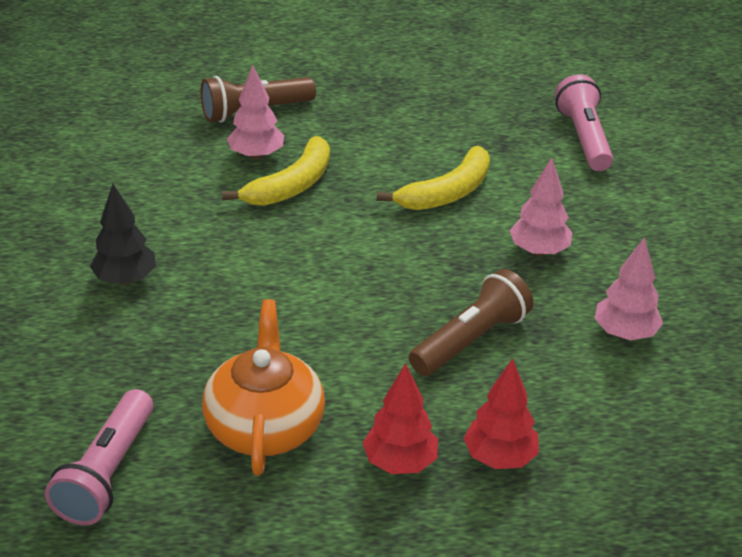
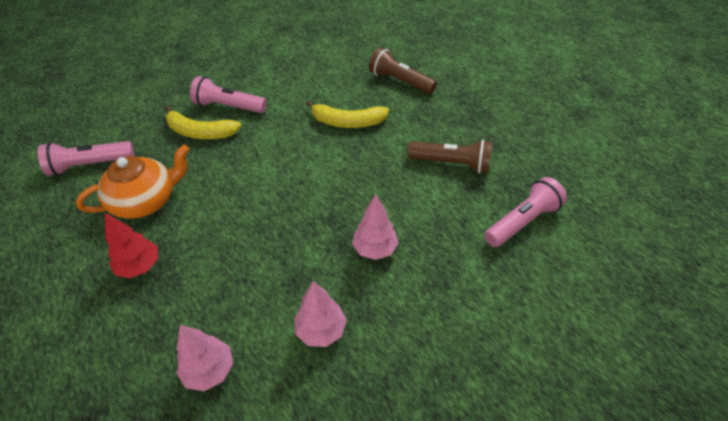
camera: 60 degrees right, 10 degrees up
black tree [90,183,156,285] -> pink flashlight [190,76,267,113]
pink tree [227,65,284,160] -> pink tree moved to [176,325,233,391]
yellow banana [377,146,490,210] -> yellow banana moved to [165,105,241,139]
brown flashlight [409,269,533,376] -> brown flashlight moved to [407,139,492,173]
red tree [463,359,539,469] -> none

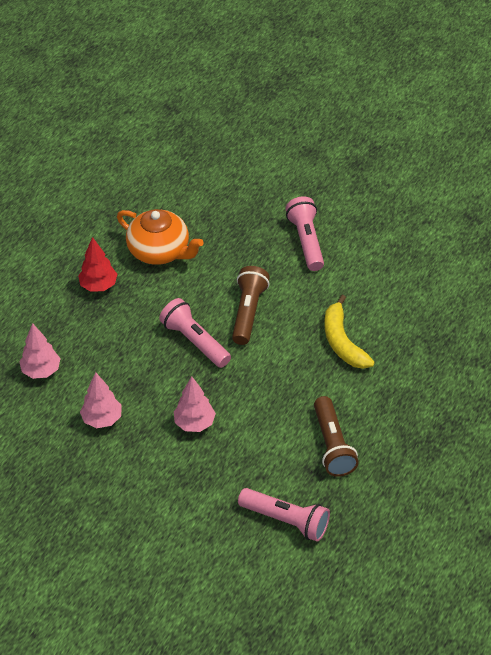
camera: 65 degrees right, 0 degrees up
pink flashlight [38,141,134,176] -> pink flashlight moved to [159,298,231,368]
yellow banana [165,105,241,139] -> none
brown flashlight [369,47,437,94] -> brown flashlight moved to [232,266,270,345]

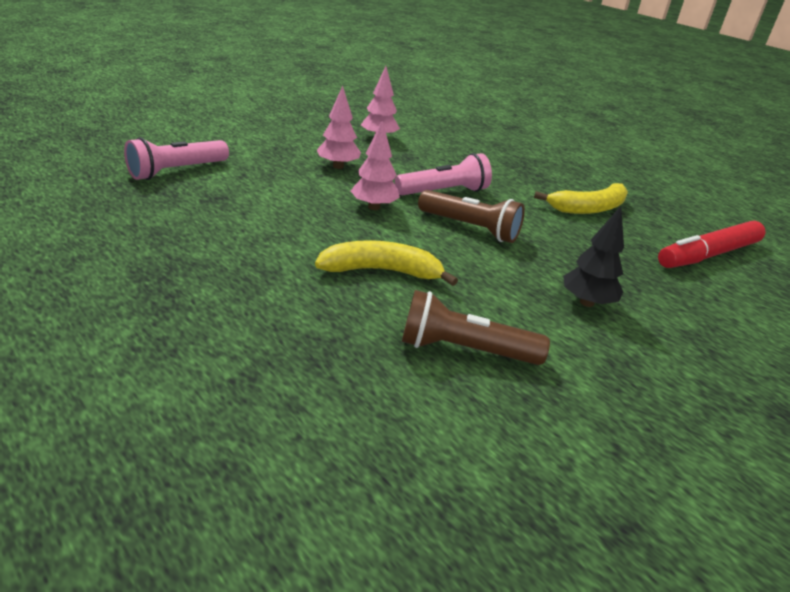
camera: 105 degrees right, 15 degrees down
pink tree [19,323,61,379] -> pink tree moved to [351,120,400,210]
red tree [78,237,117,292] -> none
orange teapot [117,209,204,265] -> yellow banana [534,183,628,214]
pink flashlight [286,196,324,271] -> black tree [563,206,624,307]
brown flashlight [314,396,359,477] -> brown flashlight moved to [402,290,550,365]
none -> red marker [658,221,766,268]

